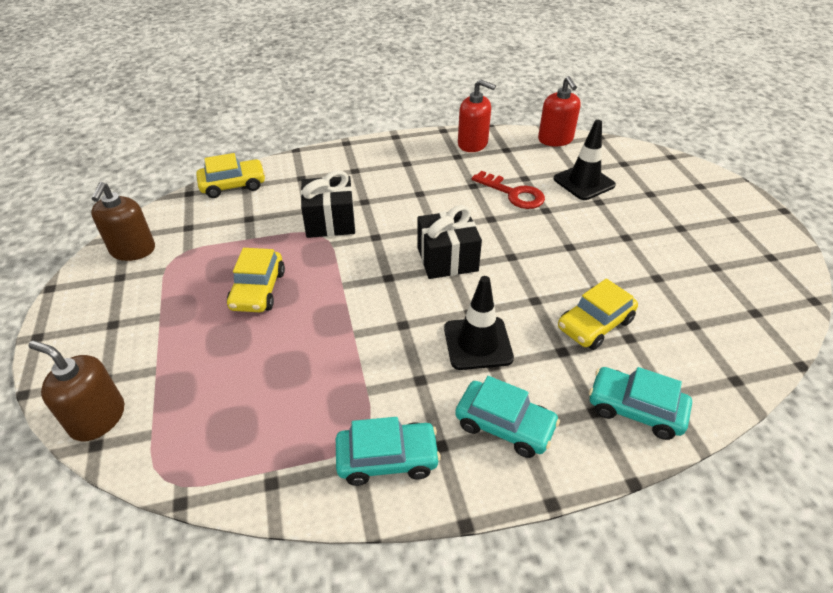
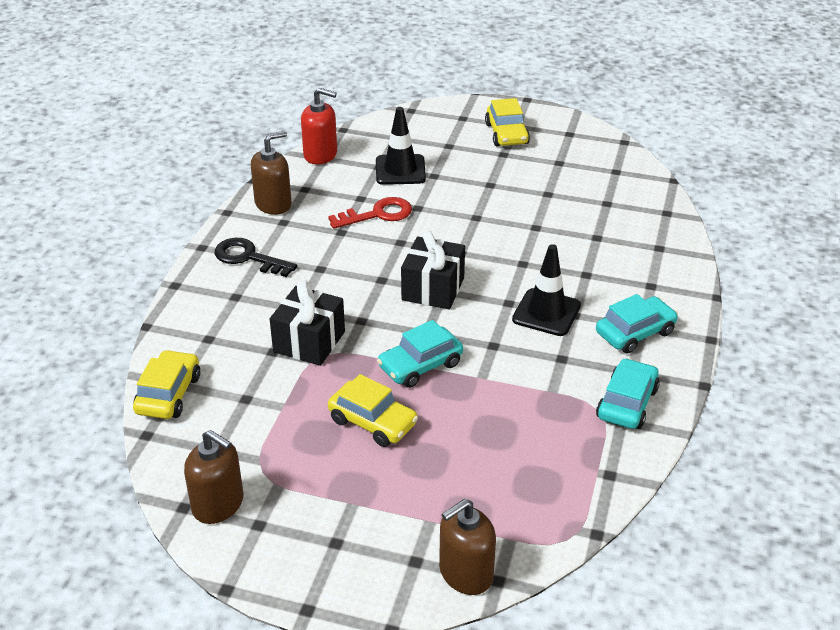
camera: 60 degrees left, 5 degrees down
red soap dispenser [458,79,496,152] -> brown soap dispenser [251,131,292,215]
yellow car [558,279,638,350] -> yellow car moved to [485,98,530,146]
turquoise car [589,367,692,440] -> turquoise car moved to [377,320,463,388]
none -> black key [215,238,297,277]

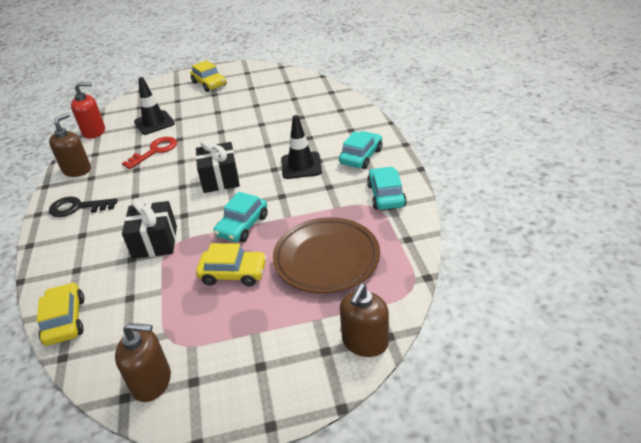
camera: 25 degrees left, 0 degrees up
none -> brown plate [273,217,380,293]

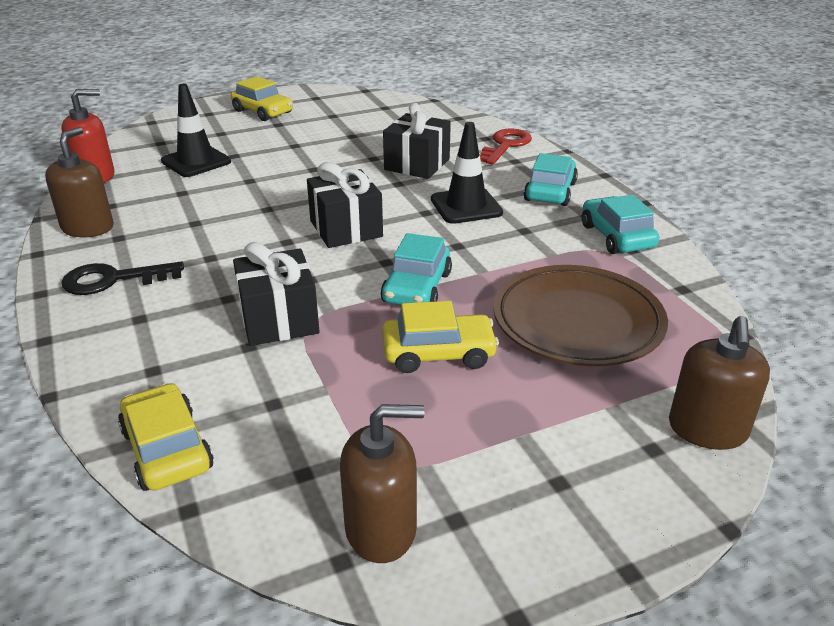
camera: 15 degrees left, 5 degrees down
red key [122,137,177,169] -> red key moved to [480,128,532,165]
none -> black gift [383,103,451,179]

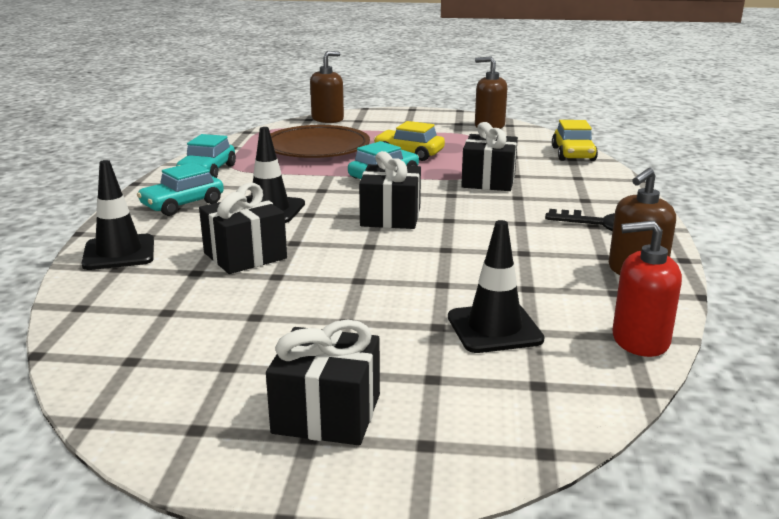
camera: 150 degrees left, 10 degrees down
yellow car [231,76,293,121] -> black gift [266,320,380,445]
red key [480,128,532,165] -> black traffic cone [82,160,154,270]

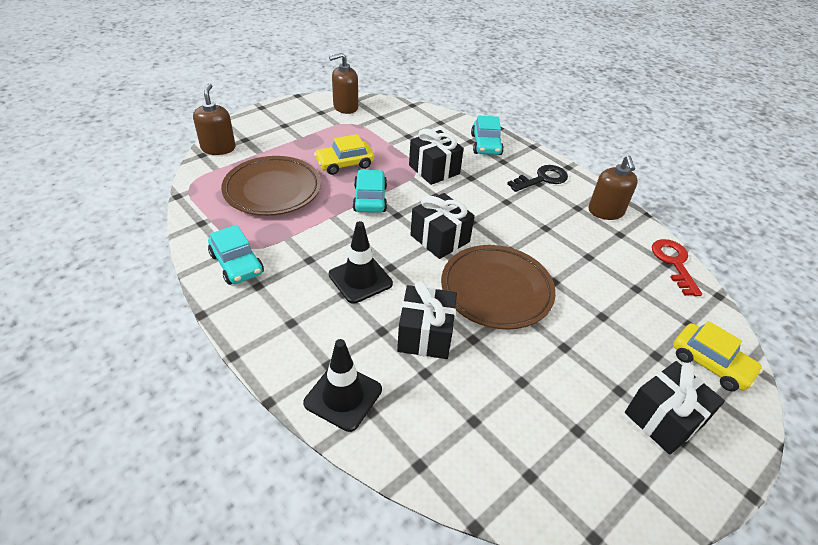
camera: 50 degrees left, 20 degrees up
turquoise car [137,162,224,216] -> turquoise car moved to [471,116,504,155]
black traffic cone [448,220,545,353] -> none
yellow car [552,120,598,161] -> yellow car moved to [673,321,763,391]
red soap dispenser [612,220,682,357] -> red key [652,239,702,296]
none -> brown plate [441,245,556,330]

